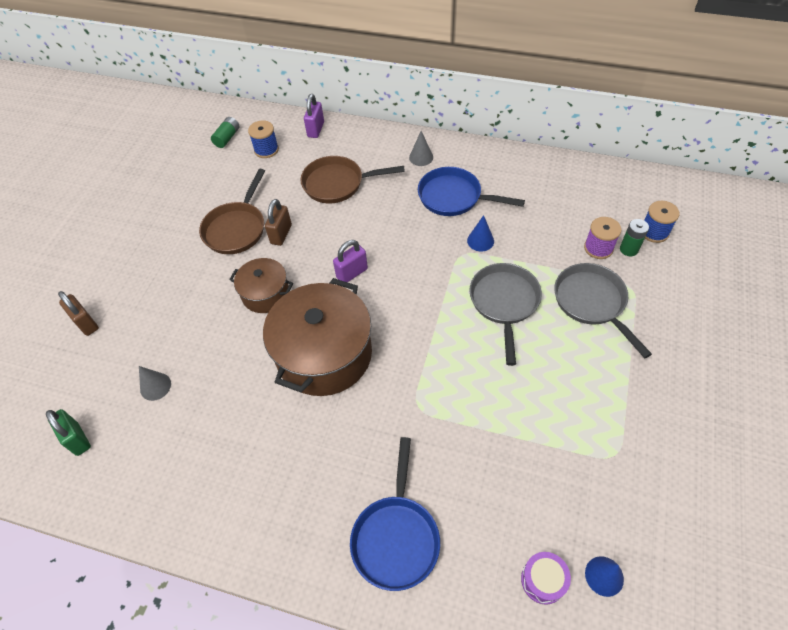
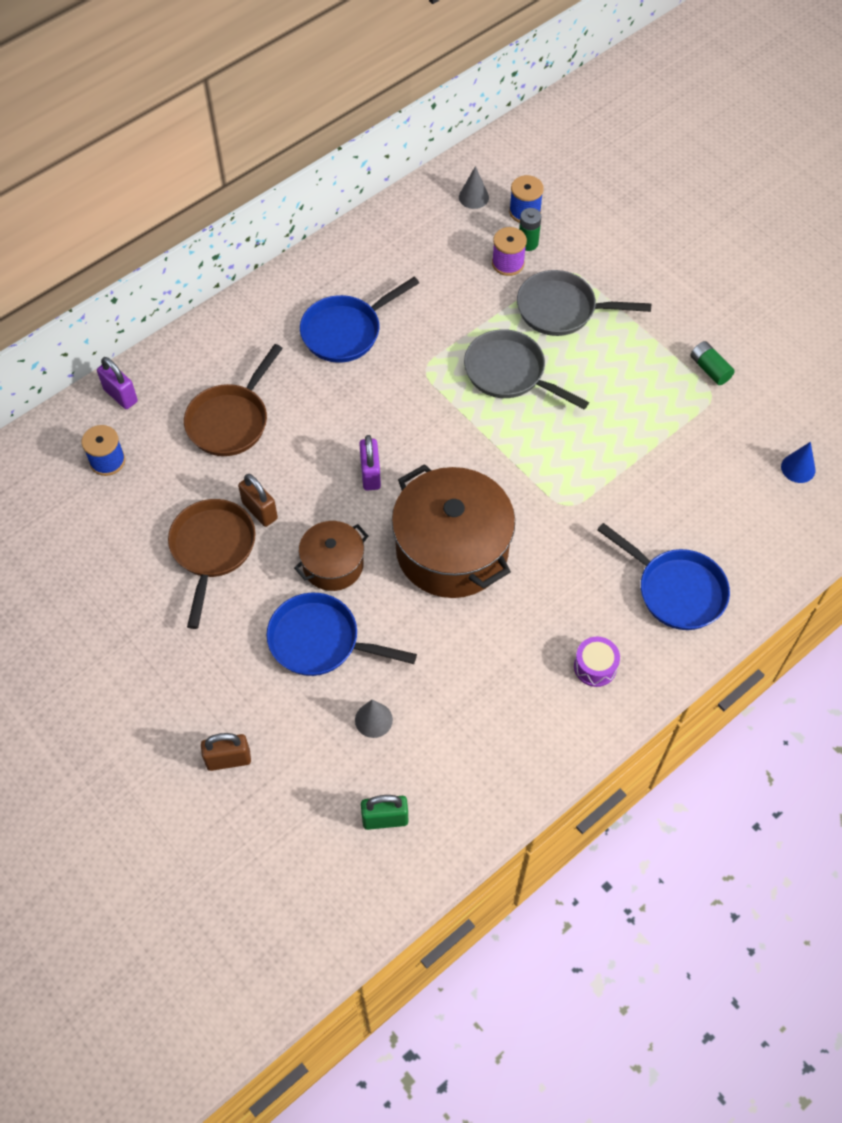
camera: 60 degrees left, 5 degrees up
brown pan [199,169,265,254] -> brown pan turned 135 degrees counterclockwise [168,499,256,629]
green battery [211,117,239,148] -> green battery moved to [690,341,735,385]
grey cone [409,131,433,166] -> grey cone moved to [459,166,489,209]
blue cone [467,215,494,252] -> none
purple drum [521,552,571,605] -> purple drum moved to [574,637,620,687]
none -> blue pan [267,593,417,676]

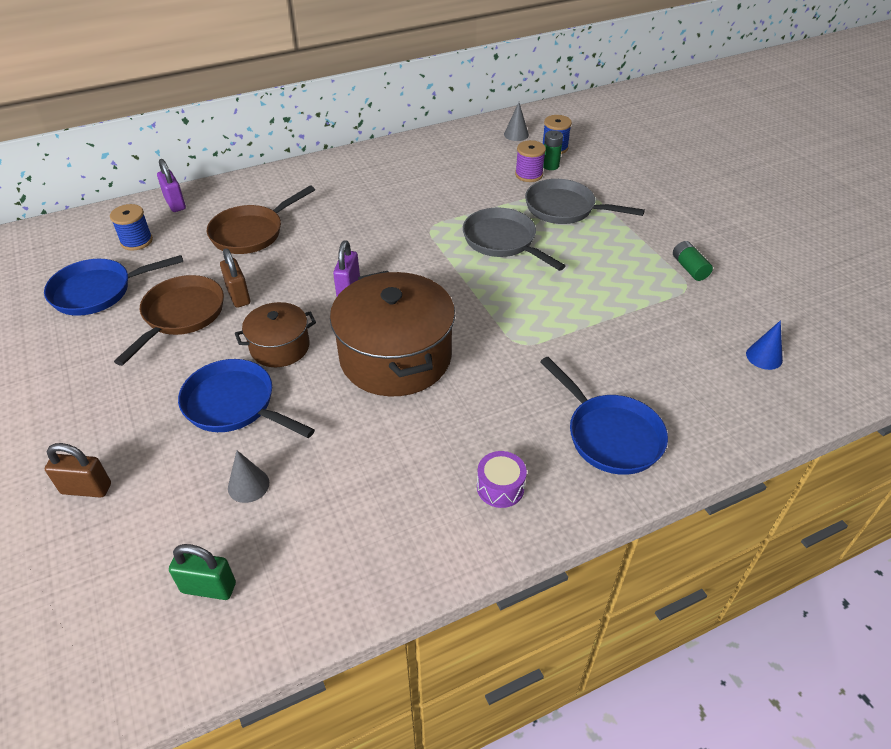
camera: 15 degrees right, 15 degrees down
blue pan [300,277,419,363] -> blue pan moved to [44,255,183,316]

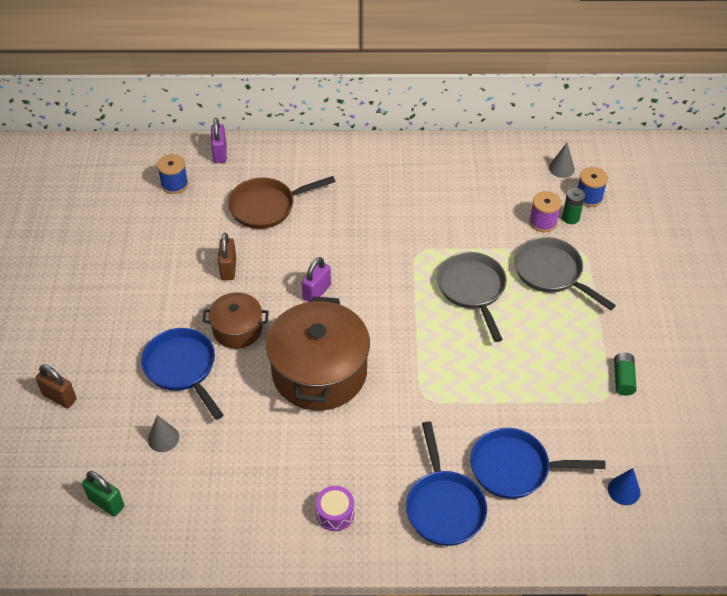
camera: 25 degrees right, 5 degrees up
blue pan [44,255,183,316] -> blue pan moved to [470,428,606,499]
brown pan [114,275,224,366] -> none

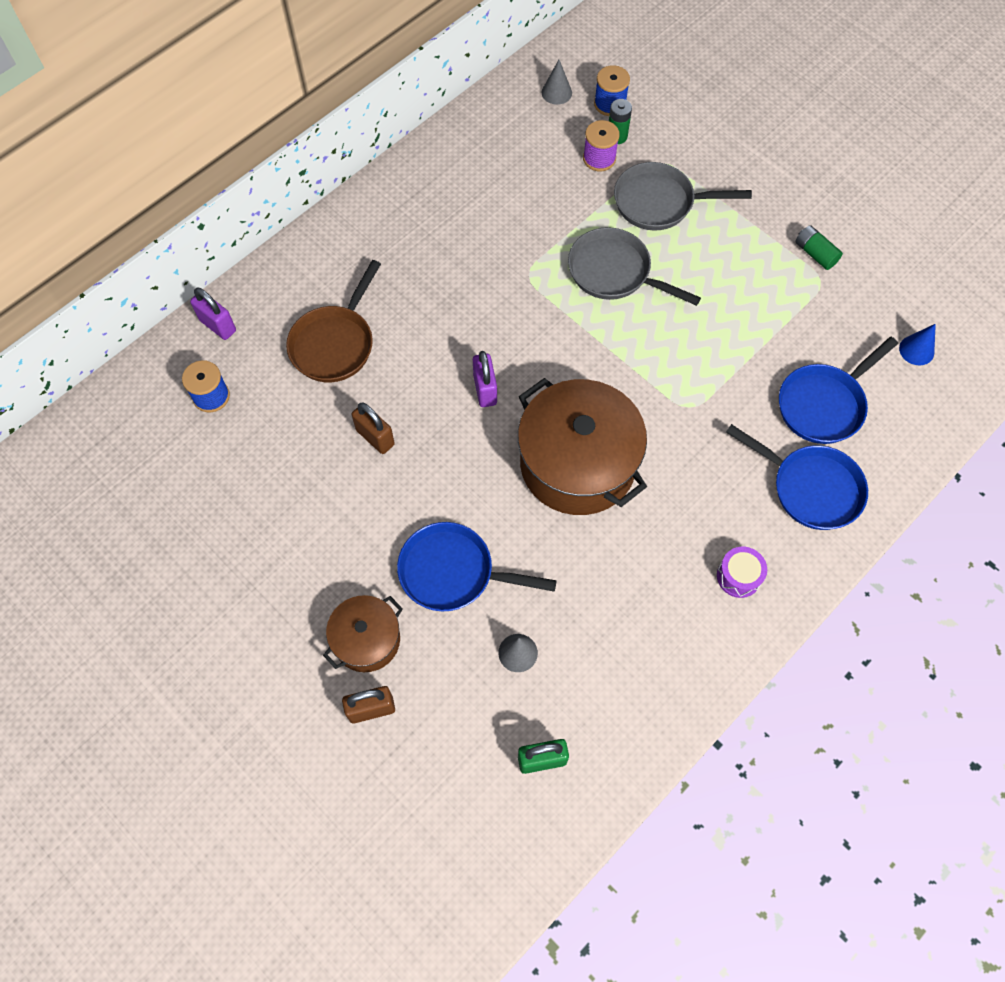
camera: 45 degrees left, 15 degrees up
brown pot [202,292,269,349] -> brown pot moved to [323,595,403,672]

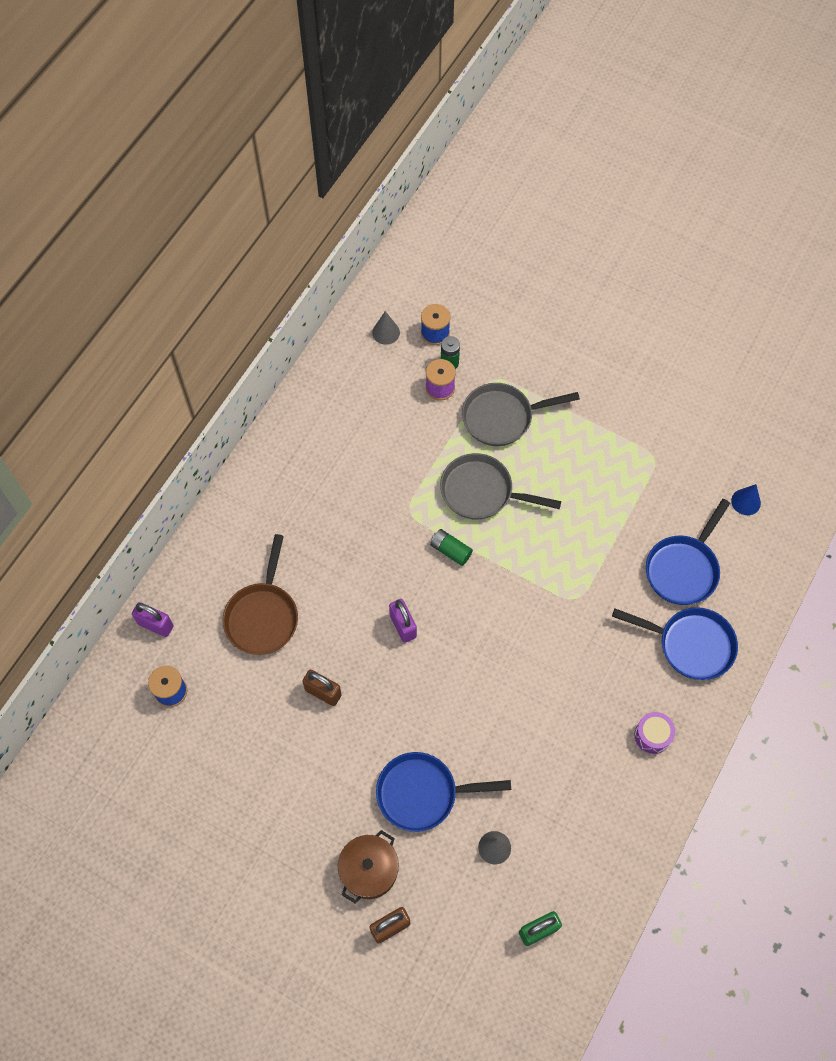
camera: 15 degrees left, 0 degrees up
brown pot [518,378,647,515] -> none
green battery [795,225,843,270] -> green battery moved to [430,529,473,566]

